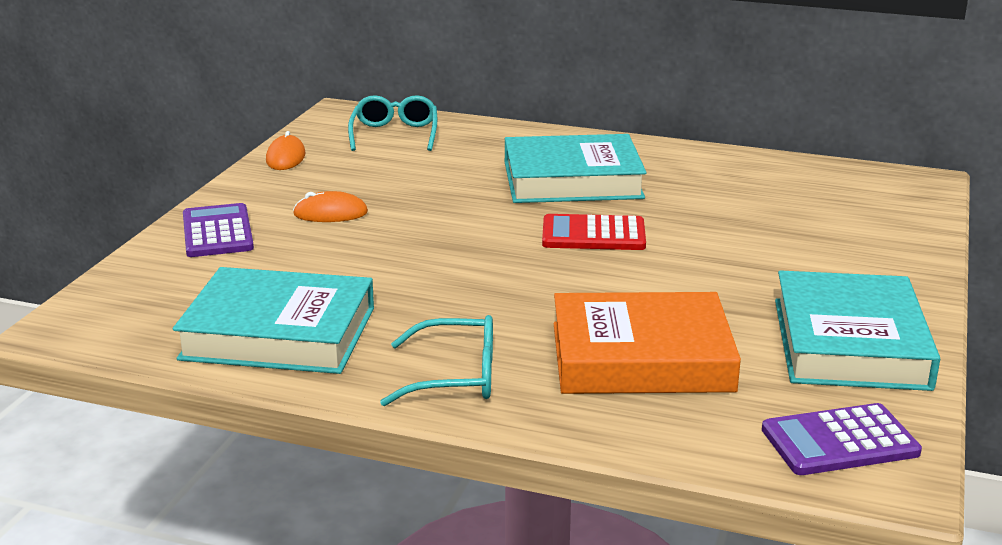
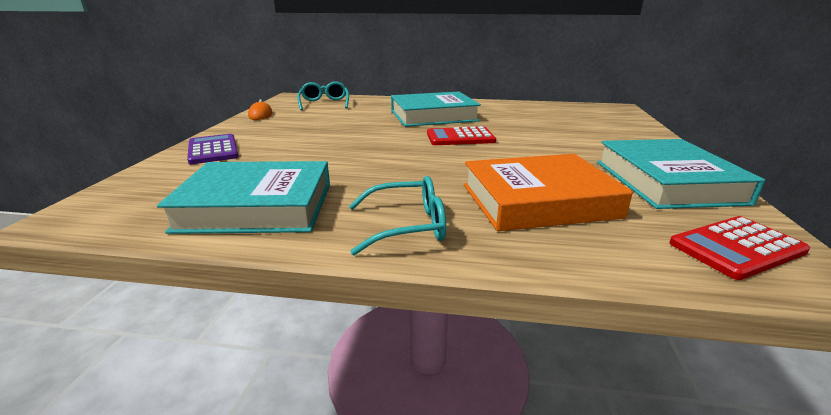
camera: 10 degrees left, 0 degrees up
orange mouse [293,191,368,222] -> none
purple calculator [762,403,922,475] -> red calculator [669,216,810,280]

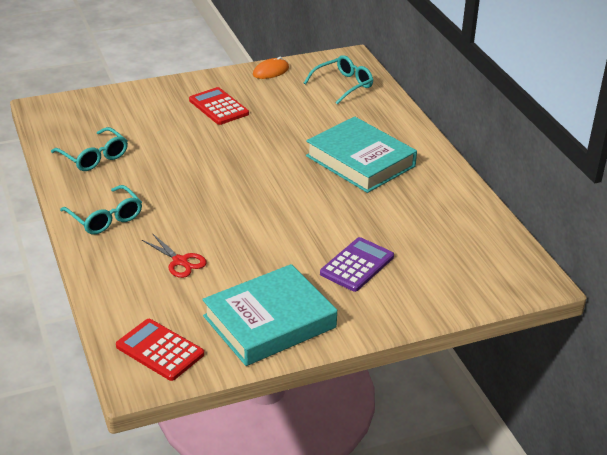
camera: 60 degrees right, 10 degrees up
turquoise book [157,161,330,234] -> turquoise glasses [51,127,128,171]
purple calculator [187,134,239,164] -> purple calculator moved to [320,237,394,292]
red calculator [427,126,496,145] -> red calculator moved to [189,87,249,125]
orange book [464,154,633,231] -> red scissors [142,233,207,278]

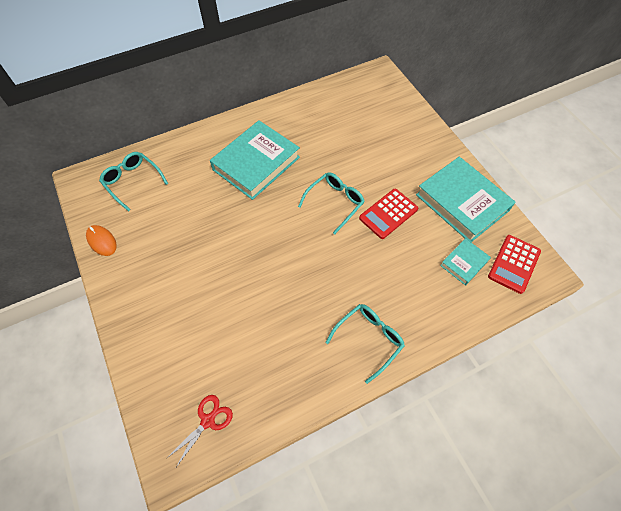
camera: 95 degrees left, 25 degrees up
turquoise glasses [51,127,128,171] -> turquoise glasses moved to [298,172,365,234]
red scissors [142,233,207,278] -> red scissors moved to [167,395,233,467]
red calculator [189,87,249,125] -> red calculator moved to [359,189,418,239]
purple calculator [320,237,394,292] -> none
none -> turquoise book [440,238,491,286]

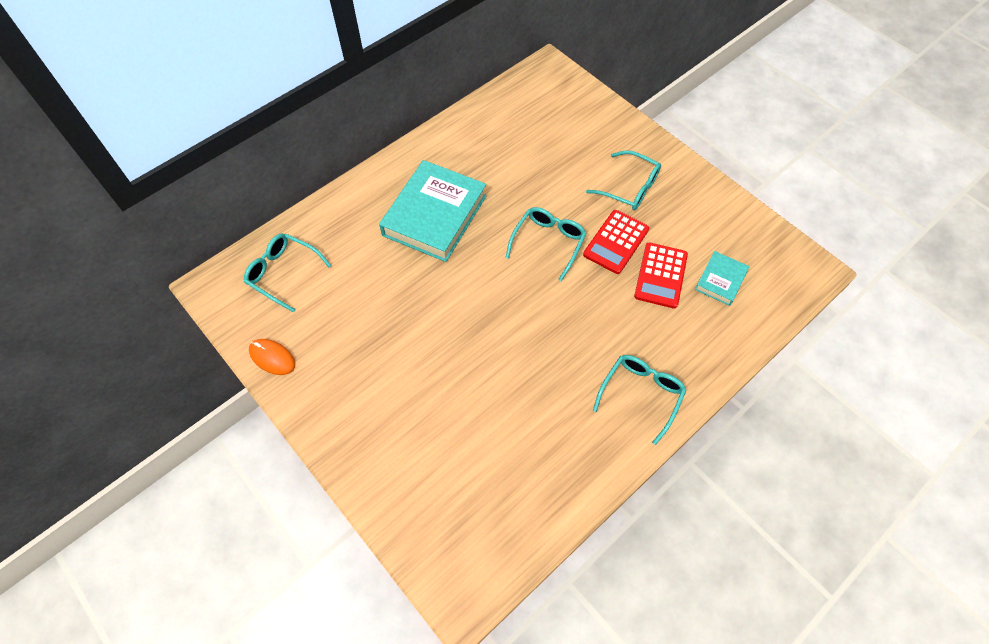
camera: 15 degrees left, 0 degrees up
red scissors [167,395,233,467] -> none
turquoise book [416,157,516,242] -> none
red calculator [488,235,541,294] -> red calculator moved to [634,242,688,309]
none -> turquoise glasses [586,150,661,210]

